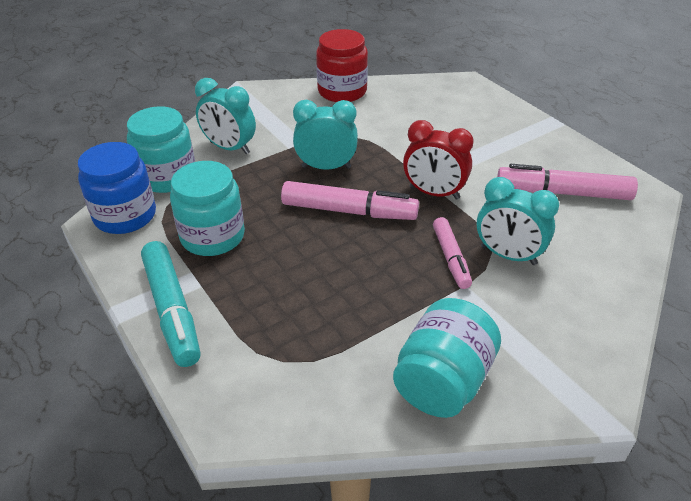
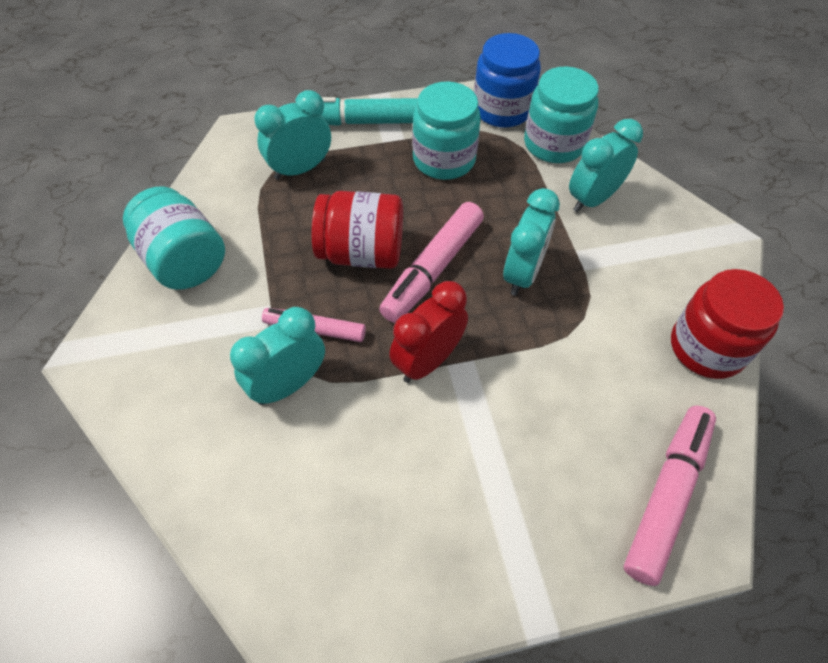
camera: 110 degrees right, 15 degrees up
pink marker [497,164,638,200] -> pink marker moved to [624,406,716,586]
none -> turquoise clock [254,90,331,180]
none -> red jar [312,191,403,269]

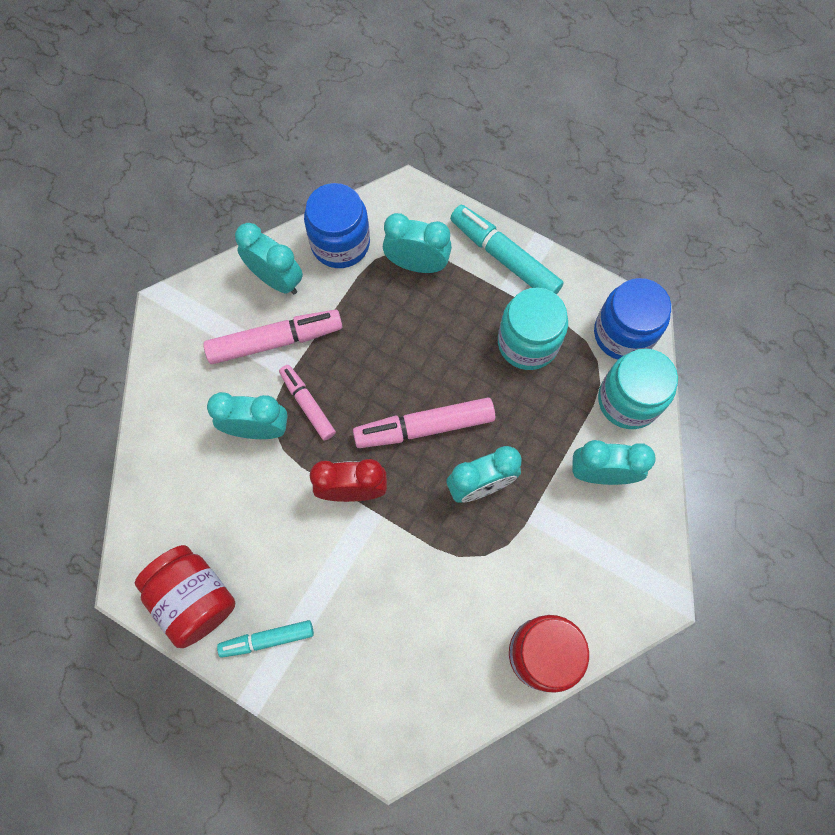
camera: 45 degrees right, 15 degrees up
turquoise jar [123,187,225,290] -> turquoise clock [235,223,303,294]
red jar [312,191,403,269] -> red jar moved to [135,545,235,648]
pink marker [624,406,716,586] -> pink marker moved to [204,309,343,364]
none -> turquoise marker [217,620,314,658]
none -> blue jar [304,183,370,268]

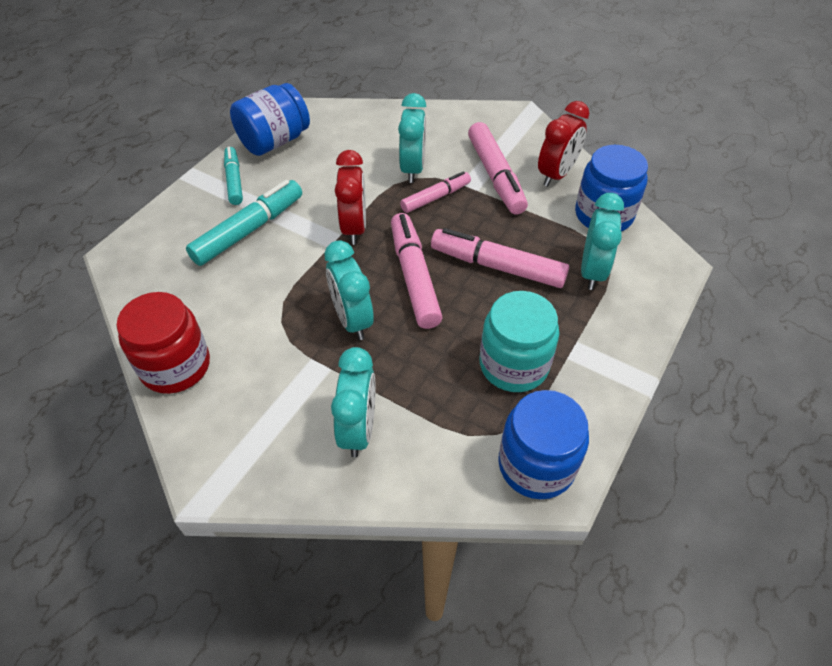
camera: 90 degrees right, 20 degrees down
red jar [135,545,235,648] -> blue jar [230,83,310,156]
turquoise clock [235,223,303,294] -> red clock [538,101,589,187]
turquoise marker [450,205,564,295] -> turquoise marker moved to [186,180,302,266]
turquoise jar [598,348,678,429] -> none
none -> pink marker [431,228,569,288]

